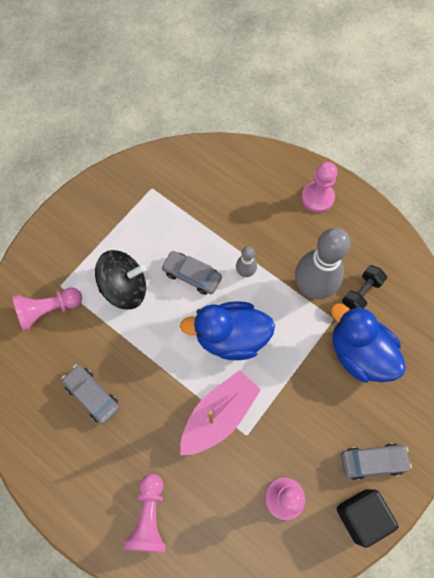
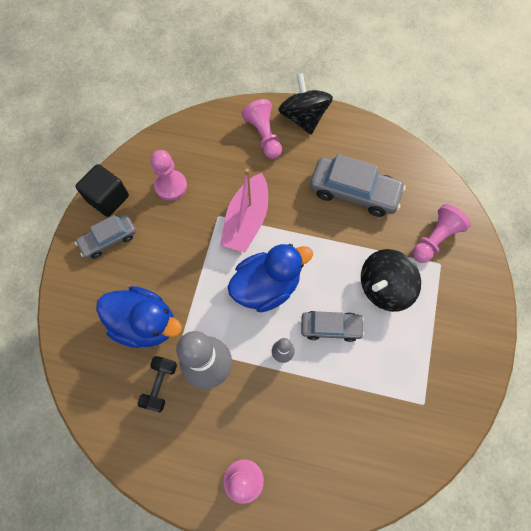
camera: 155 degrees right, 0 degrees up
grey car [62,365,120,425] -> grey car [310,154,406,217], size x1.61
none -> black spinning top [278,73,333,134]

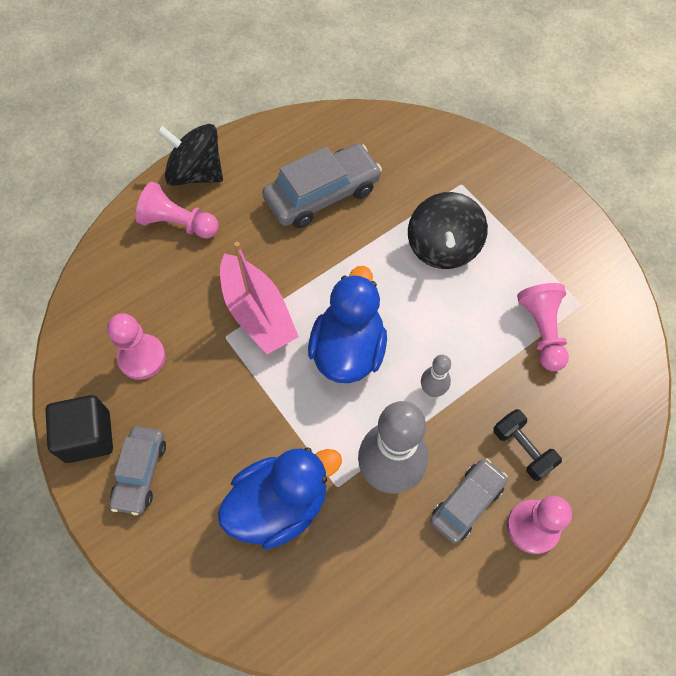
camera: 50 degrees left, 5 degrees down
black dumbbell [137,356,177,412] -> black dumbbell moved to [493,409,562,481]
grey car [301,311,364,342] -> grey car moved to [430,458,508,544]
pink pawn [412,204,471,263] -> pink pawn moved to [517,283,569,371]

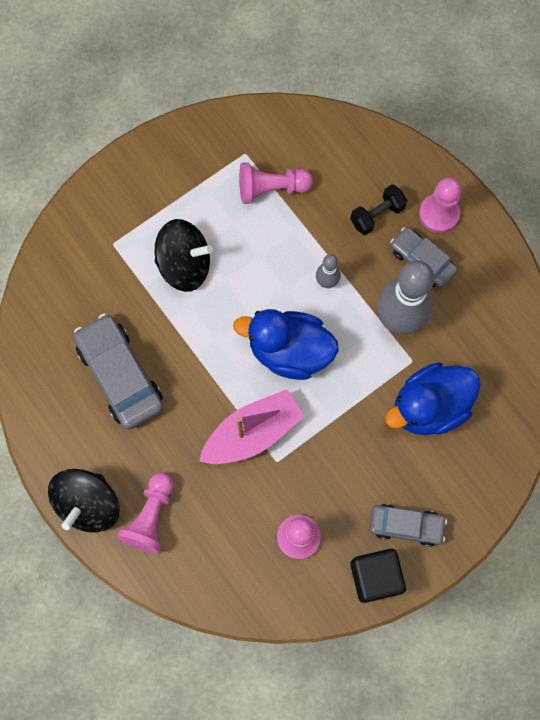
camera: 90 degrees left, 10 degrees up
blue duck [218,447,342,549] -> blue duck turned 90 degrees counterclockwise [385,362,481,435]

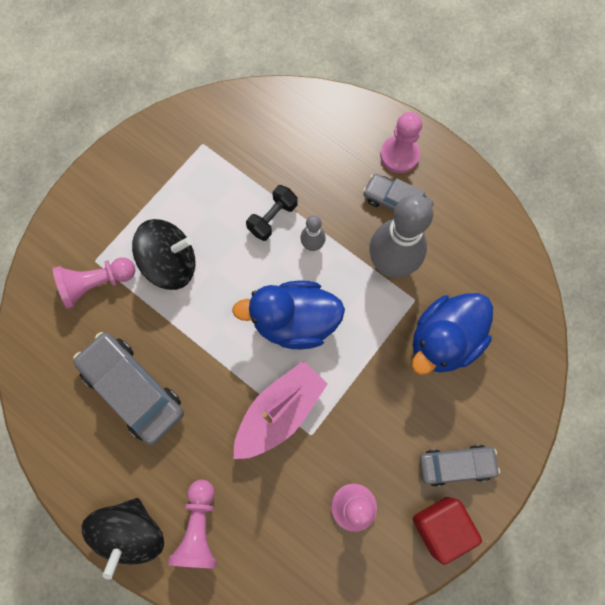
camera: 15 degrees left, 0 degrees up
pink pawn [239,162,313,204] -> pink pawn moved to [53,257,136,309]
black dumbbell [350,185,407,235] -> black dumbbell moved to [246,185,298,241]
black cube [350,549,406,603] -> red cube [413,497,482,565]

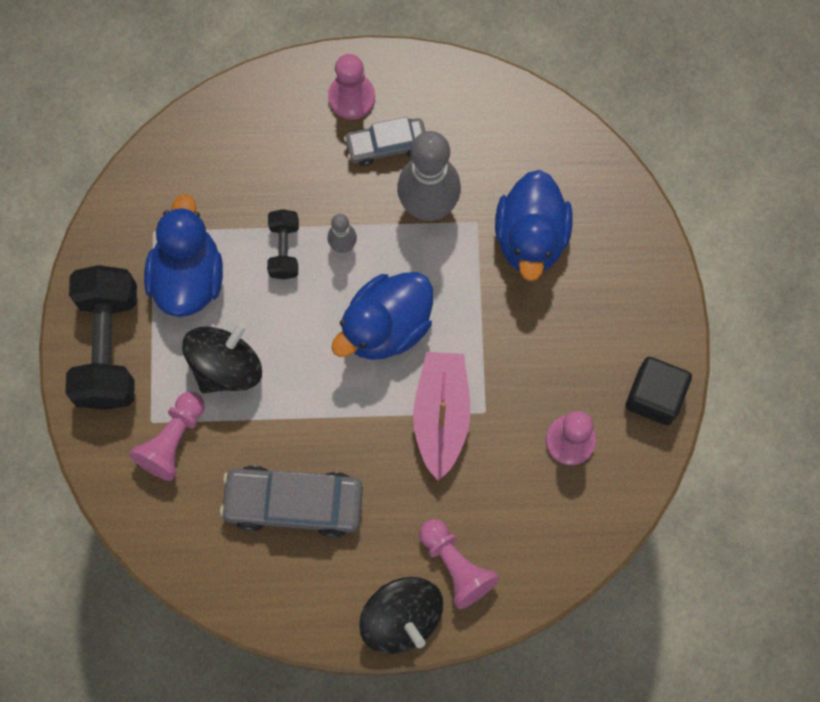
camera: 40 degrees left, 0 degrees up
red cube [413,497,482,565] -> black cube [625,357,692,425]
grey car [420,445,500,487] -> none
none -> black dumbbell [65,265,137,410]
none -> blue duck [144,194,223,317]

